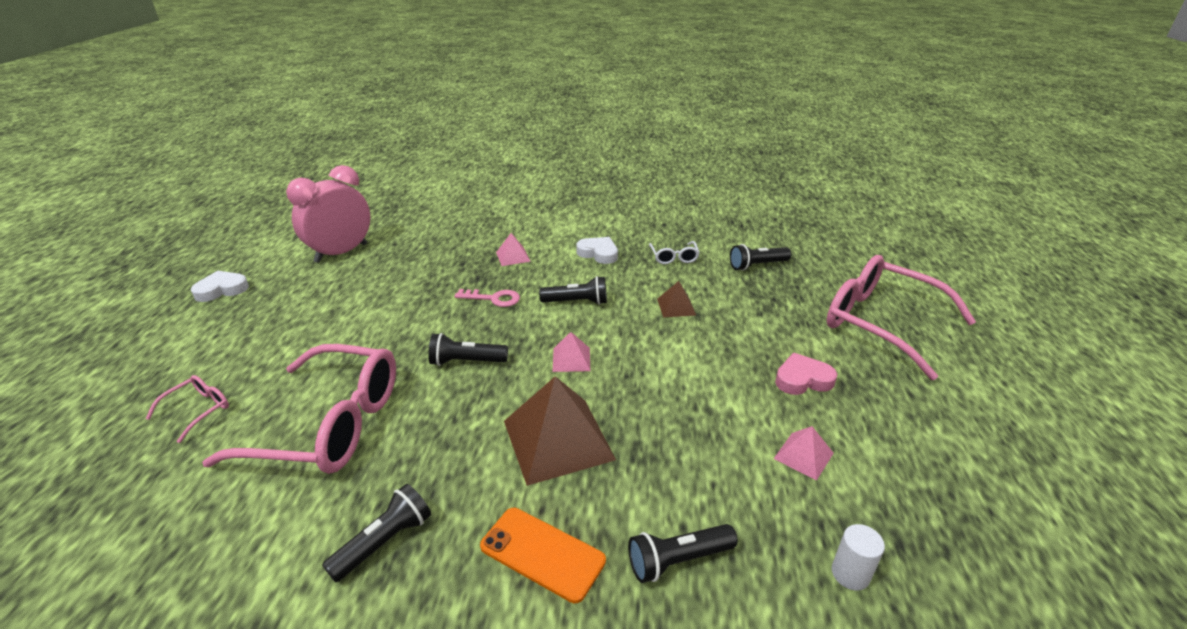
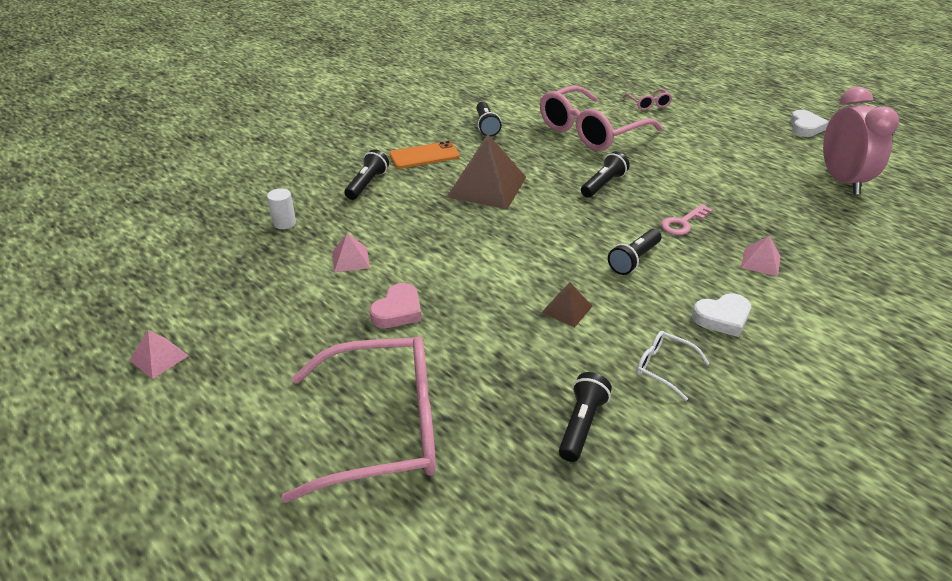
camera: 130 degrees right, 5 degrees up
pink pyramid [553,332,590,372] -> pink pyramid moved to [129,330,189,379]

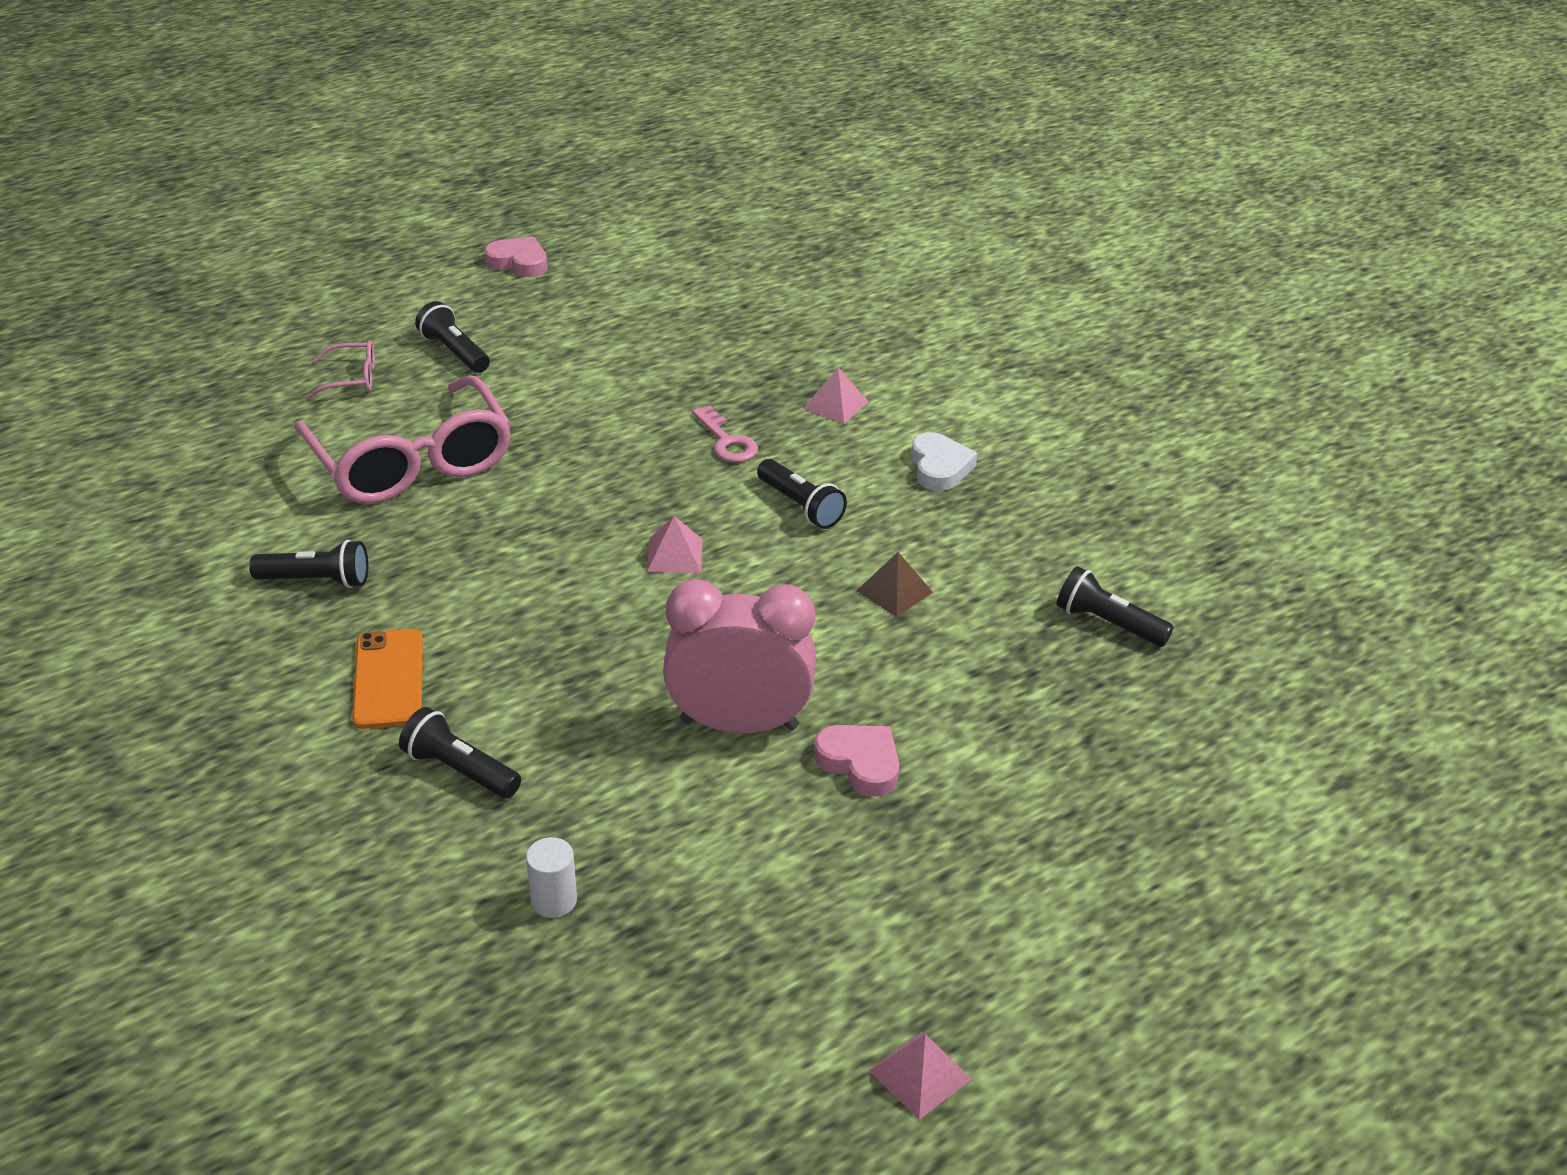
camera: 80 degrees left, 0 degrees up
pink glasses [282,336,436,503] -> none
pink pyramid [332,233,370,272] -> pink pyramid moved to [647,516,703,573]
brown pyramid [447,134,526,209] -> none
black flashlight [581,151,629,198] -> black flashlight moved to [415,301,490,373]
white glasses [636,331,710,401] -> none
white heart [790,110,829,137] -> pink heart [484,236,548,277]
pink clock [823,87,899,195] -> pink clock moved to [663,579,816,733]

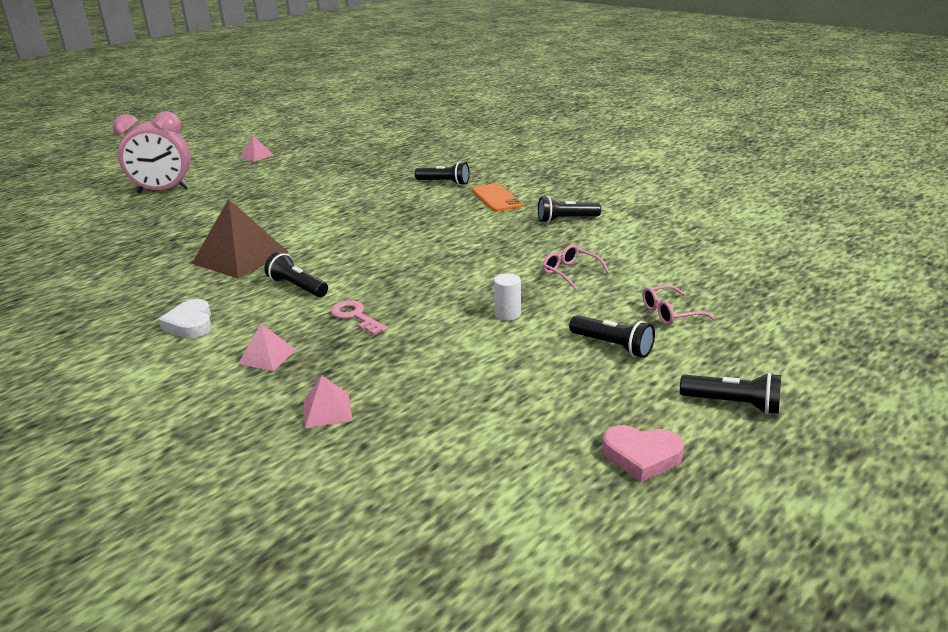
camera: 170 degrees right, 10 degrees down
pink glasses [294,375,512,504] -> pink glasses [542,244,610,290], size x0.42
white cylinder [526,837,577,918] -> white cylinder moved to [494,273,521,320]
pink pyramid [647,516,703,573] -> pink pyramid moved to [303,376,352,428]
pink clock [663,579,816,733] -> pink clock moved to [113,112,191,193]
pink heart [814,725,899,797] -> none
brown pyramid [856,552,933,617] -> brown pyramid [192,199,288,279], size x2.07
black flashlight [1057,566,1174,647] -> black flashlight moved to [680,372,781,414]

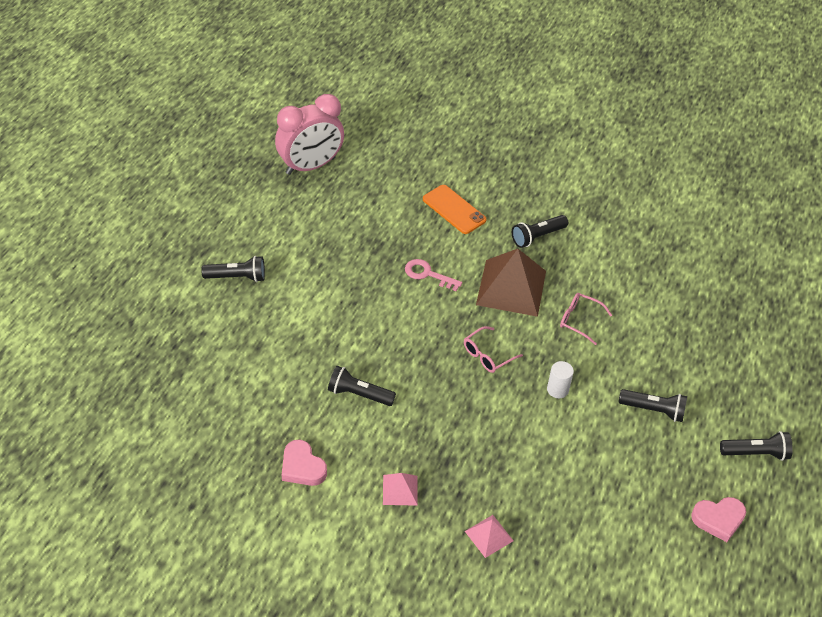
camera: 25 degrees left, 20 degrees up
pink clock [113,112,191,193] -> pink clock moved to [275,94,344,175]
white heart [158,299,212,338] -> pink heart [282,440,327,486]
brown pyramid [192,199,288,279] -> brown pyramid moved to [476,249,546,317]
pink pyramid [240,135,273,161] -> none
pink key [331,300,388,335] -> pink key moved to [405,259,462,291]
black flashlight [415,161,470,185] -> black flashlight moved to [201,256,265,282]
pink glasses [642,285,715,325] -> pink glasses moved to [464,326,523,373]

